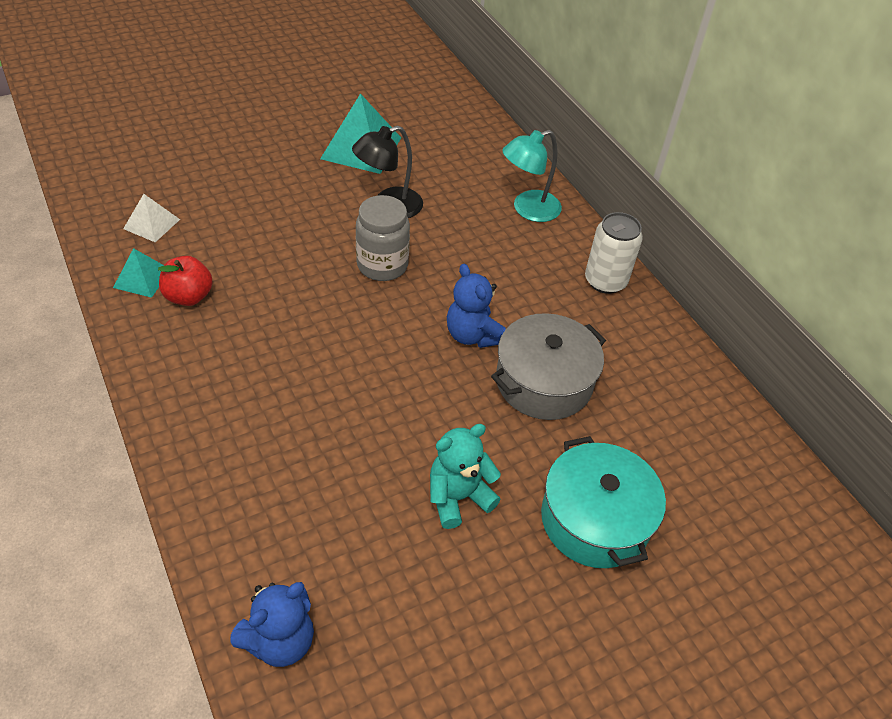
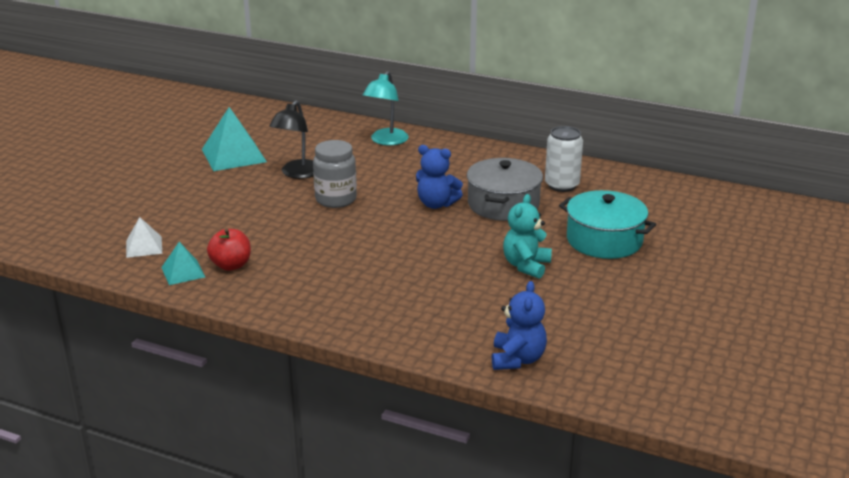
camera: 35 degrees left, 20 degrees down
white can [585,212,643,294] -> white can moved to [545,126,583,192]

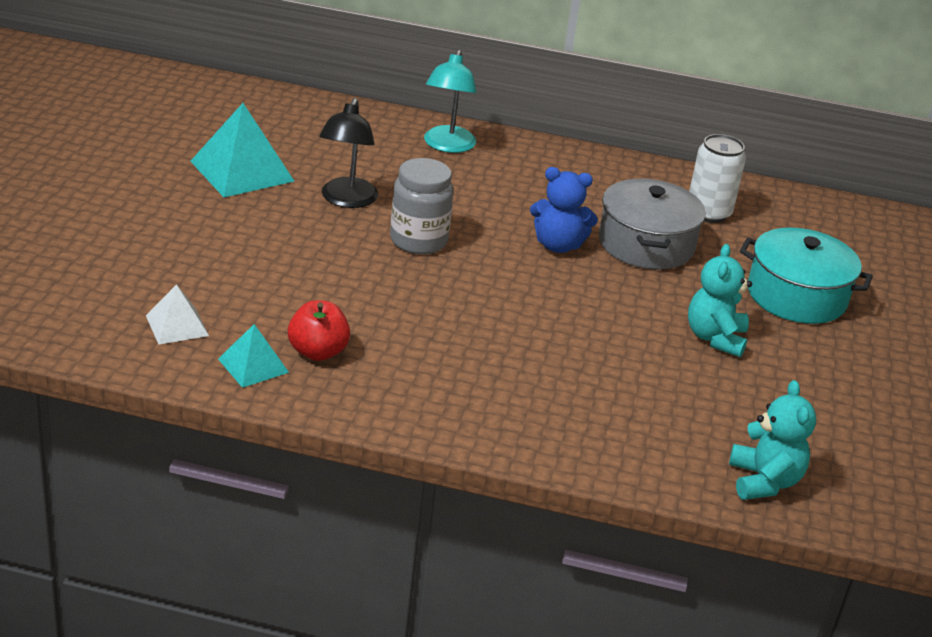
camera: 15 degrees left, 5 degrees up
blue teddy bear [492,281,547,370] -> turquoise teddy bear [729,380,816,500]

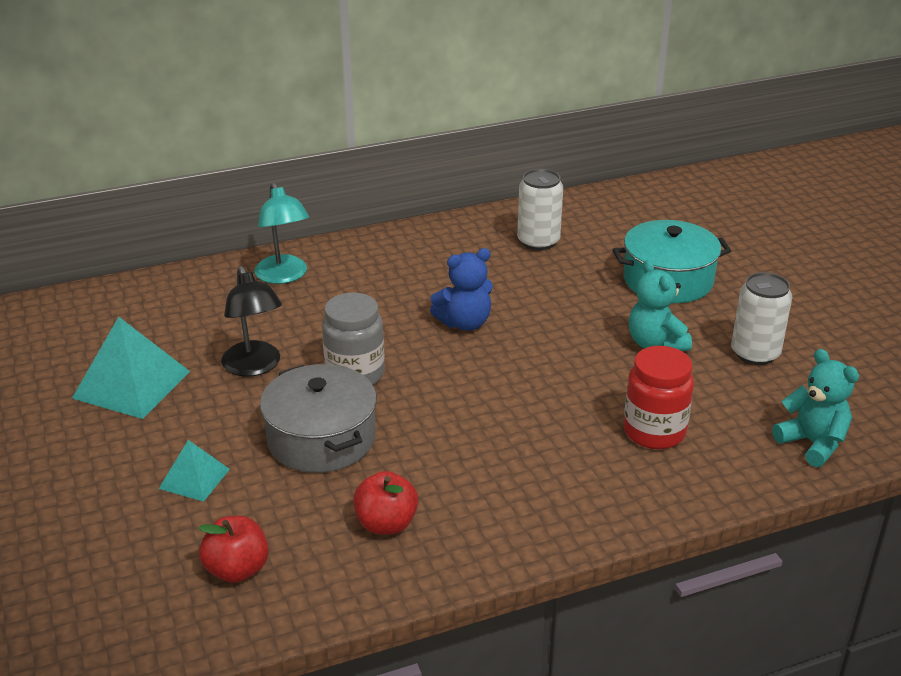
camera: 30 degrees left, 0 degrees up
white pyramid [146,284,209,345] -> red apple [198,516,269,583]
turquoise pyramid [218,324,289,388] -> turquoise pyramid moved to [159,440,230,502]
grey pot [599,179,706,270] -> grey pot moved to [260,364,377,473]
none -> red jar [624,346,694,449]
none -> white can [731,272,792,365]

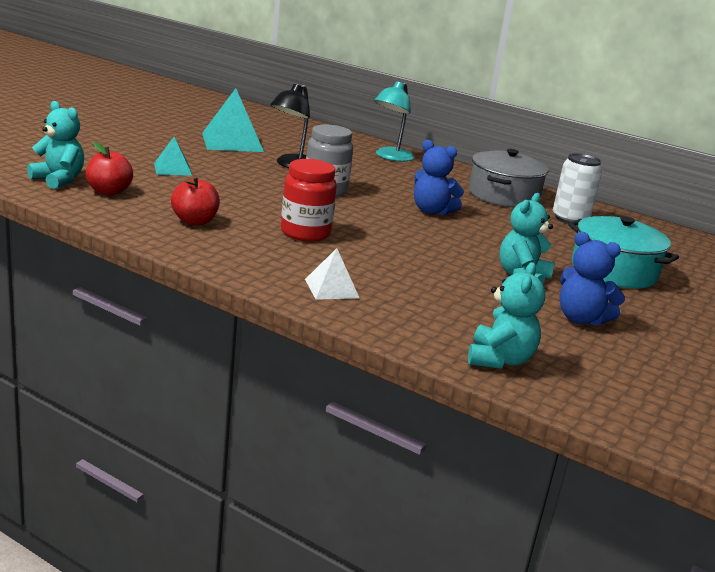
camera: 50 degrees right, 10 degrees down
grey pot [260,364,377,473] -> grey pot moved to [469,149,549,208]
red jar [624,346,694,449] -> red jar moved to [281,159,337,242]
white can [731,272,792,365] -> blue teddy bear [559,232,625,326]
none -> turquoise teddy bear [27,101,84,189]
none -> white pyramid [305,248,360,300]

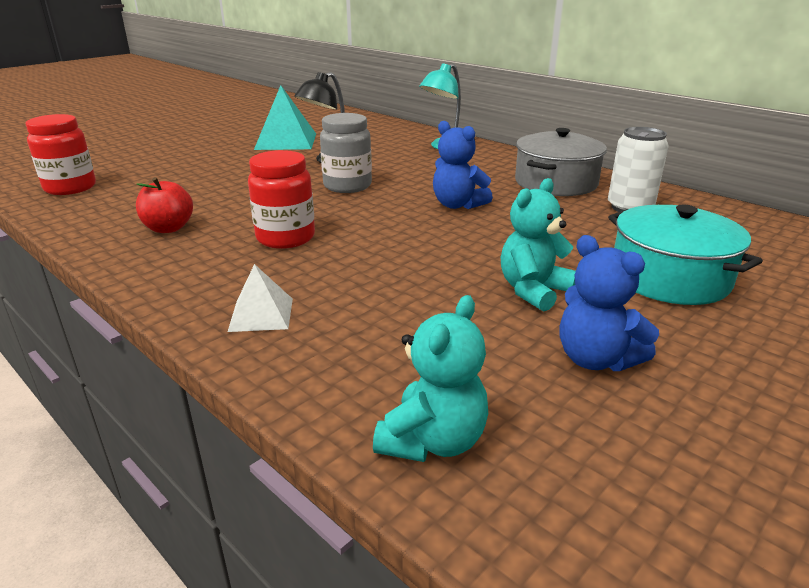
camera: 15 degrees right, 5 degrees up
turquoise teddy bear [27,101,84,189] -> red jar [25,114,96,195]
red apple [86,142,133,195] -> none
turquoise pyramid [154,137,192,176] -> none

